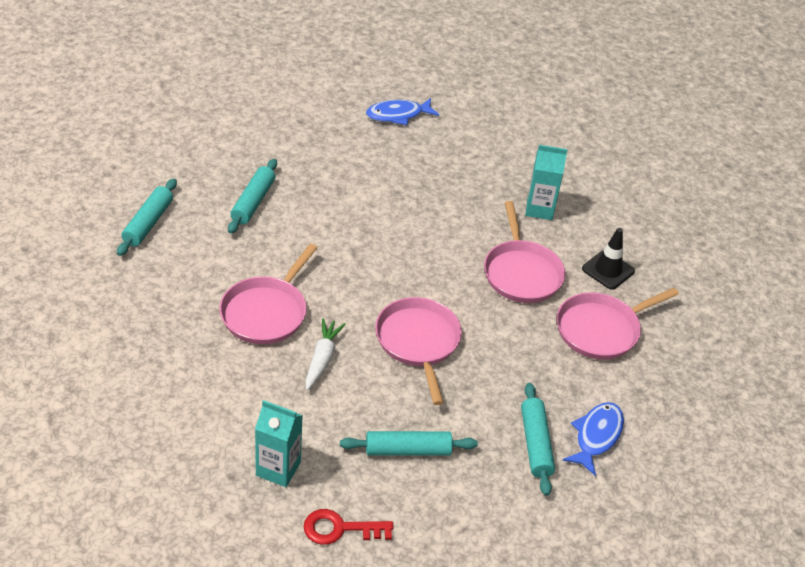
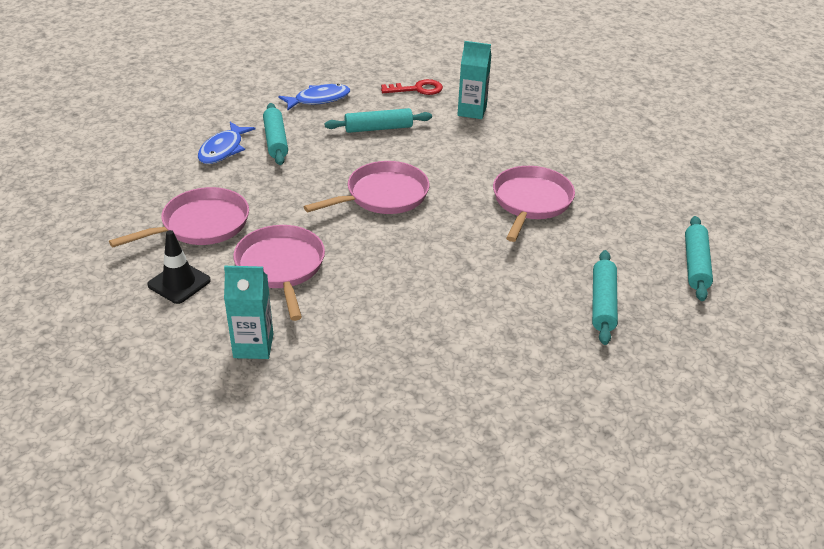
camera: 175 degrees right, 5 degrees down
white carrot [305,318,346,390] -> none
blue fish [366,98,439,125] -> blue fish moved to [278,84,350,111]
pink pan [375,297,462,405] -> pink pan turned 105 degrees counterclockwise [304,161,429,214]

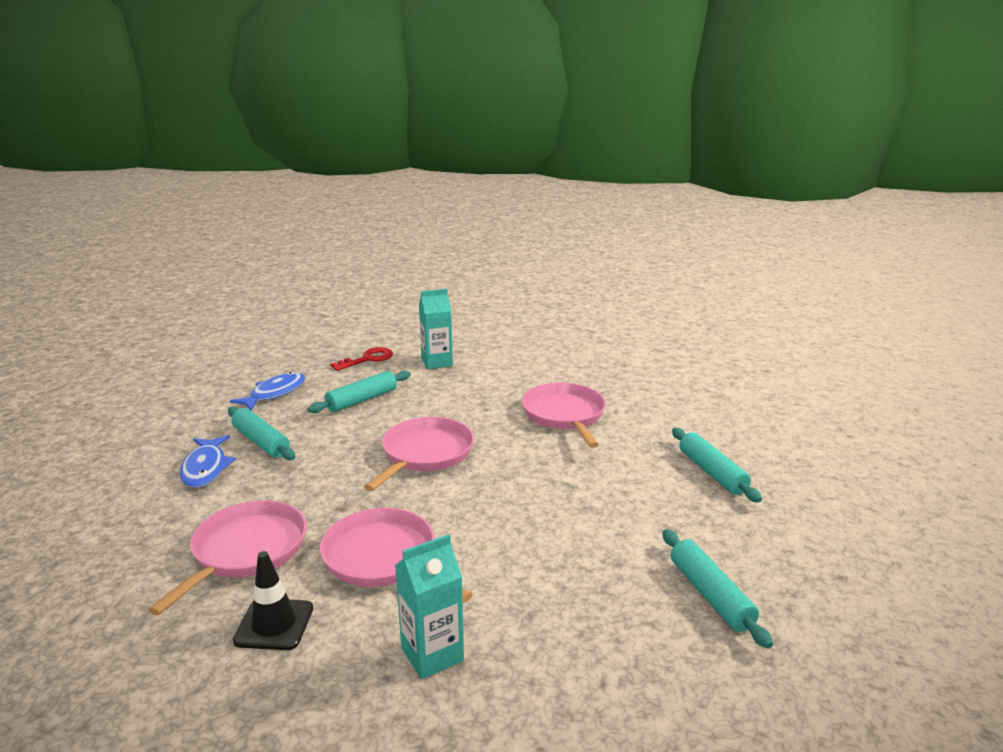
camera: 30 degrees left, 15 degrees down
turquoise rolling pin [685,216,713,301] -> turquoise rolling pin moved to [662,529,773,648]

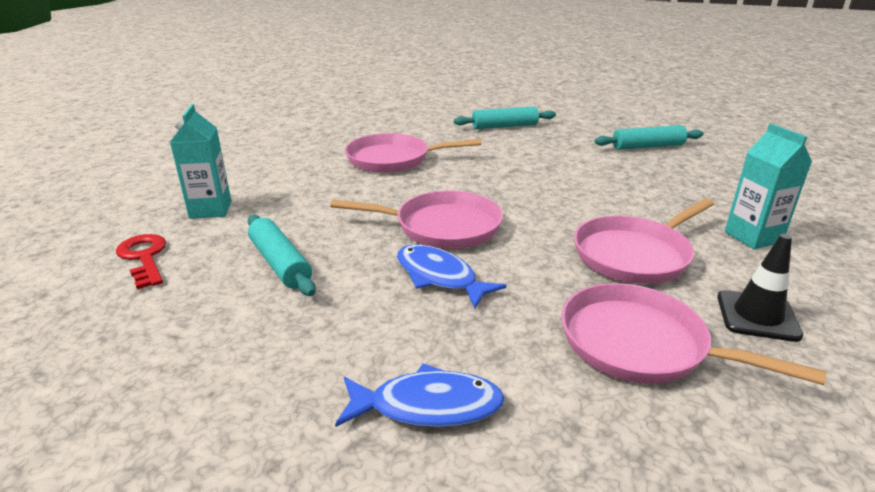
camera: 80 degrees left, 5 degrees up
turquoise rolling pin [228,407,295,461] -> none
blue fish [230,372,305,411] -> blue fish moved to [397,245,507,308]
pink pan [364,417,474,491] -> pink pan turned 150 degrees clockwise [330,191,503,249]

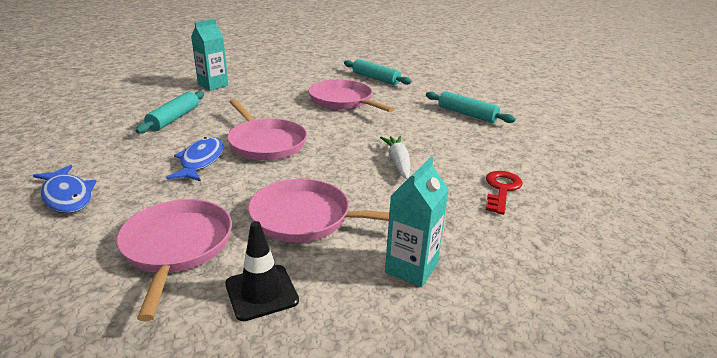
camera: 50 degrees right, 0 degrees up
red key [116,234,166,289] -> red key moved to [486,171,522,215]
turquoise rolling pin [595,125,703,150] -> turquoise rolling pin moved to [344,59,412,85]
none -> white carrot [380,136,411,179]

